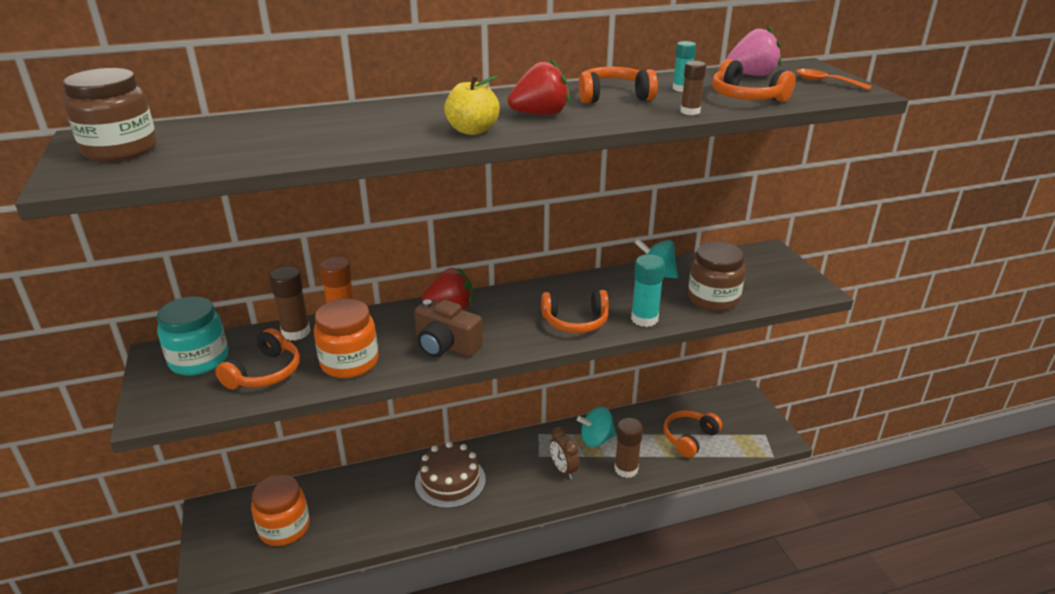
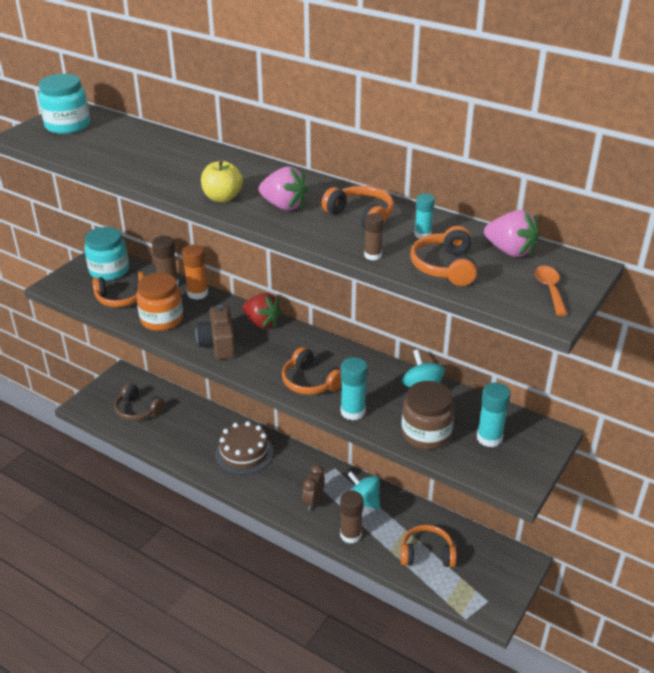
camera: 50 degrees right, 5 degrees up
brown jar [62,68,157,162] -> turquoise jar [38,74,90,134]
orange jar [251,475,310,546] -> brown headphones [114,383,165,421]
red strawberry [508,59,570,115] -> pink strawberry [259,167,309,210]
none -> turquoise glue stick [477,382,511,447]

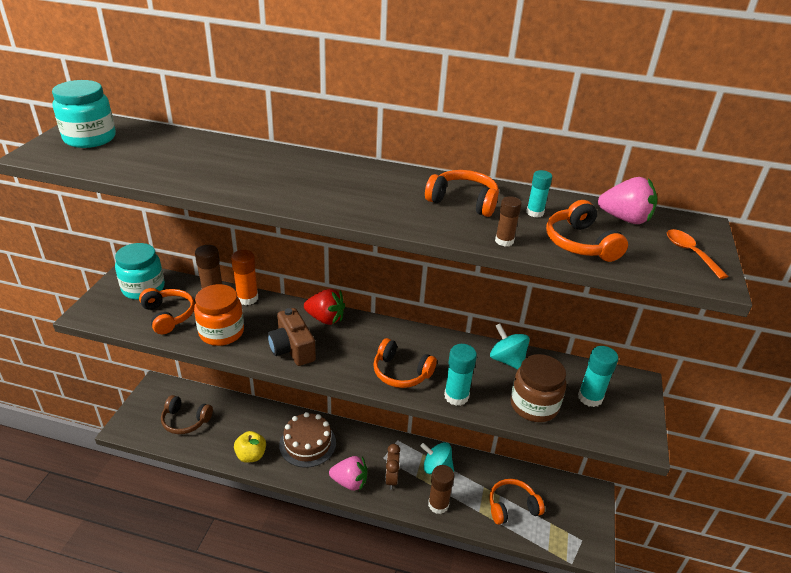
camera: 20 degrees left, 0 degrees up
orange headphones [92,272,144,307] -> orange headphones turned 90 degrees counterclockwise [139,288,195,334]
yellow apple [201,159,243,202] -> yellow apple moved to [234,431,266,463]
pink strawberry [259,167,309,210] -> pink strawberry moved to [329,456,367,491]

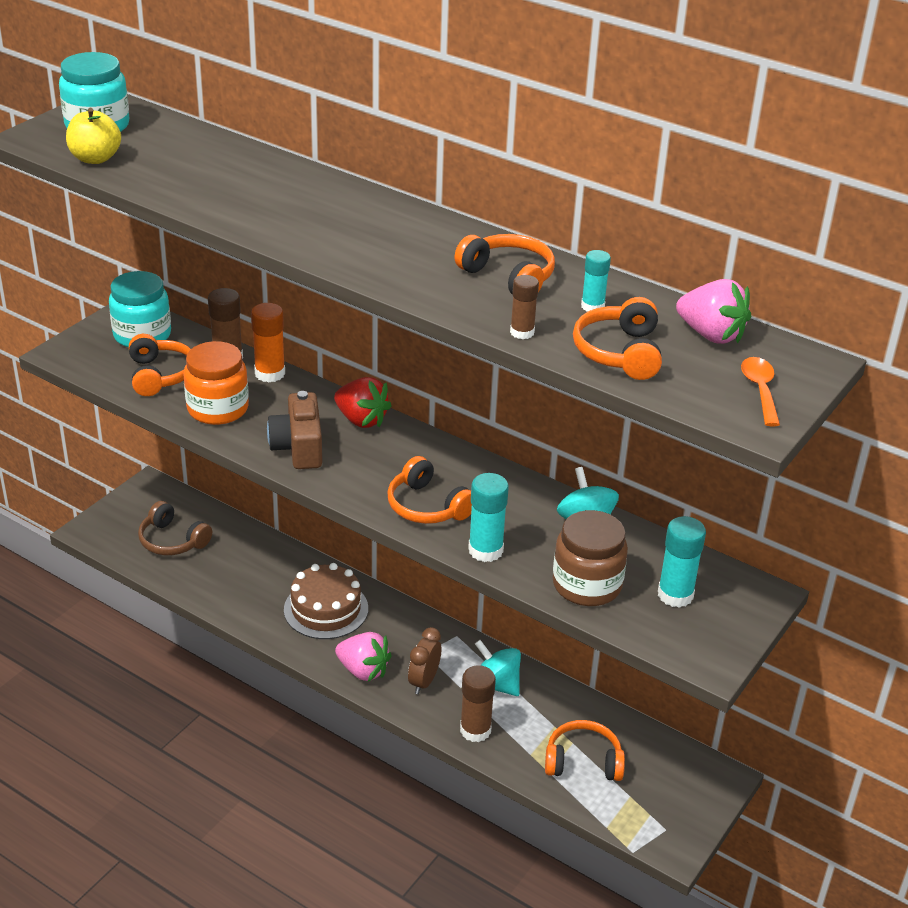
camera: 20 degrees right, 0 degrees up
yellow apple [234,431,266,463] -> yellow apple moved to [66,108,121,164]

